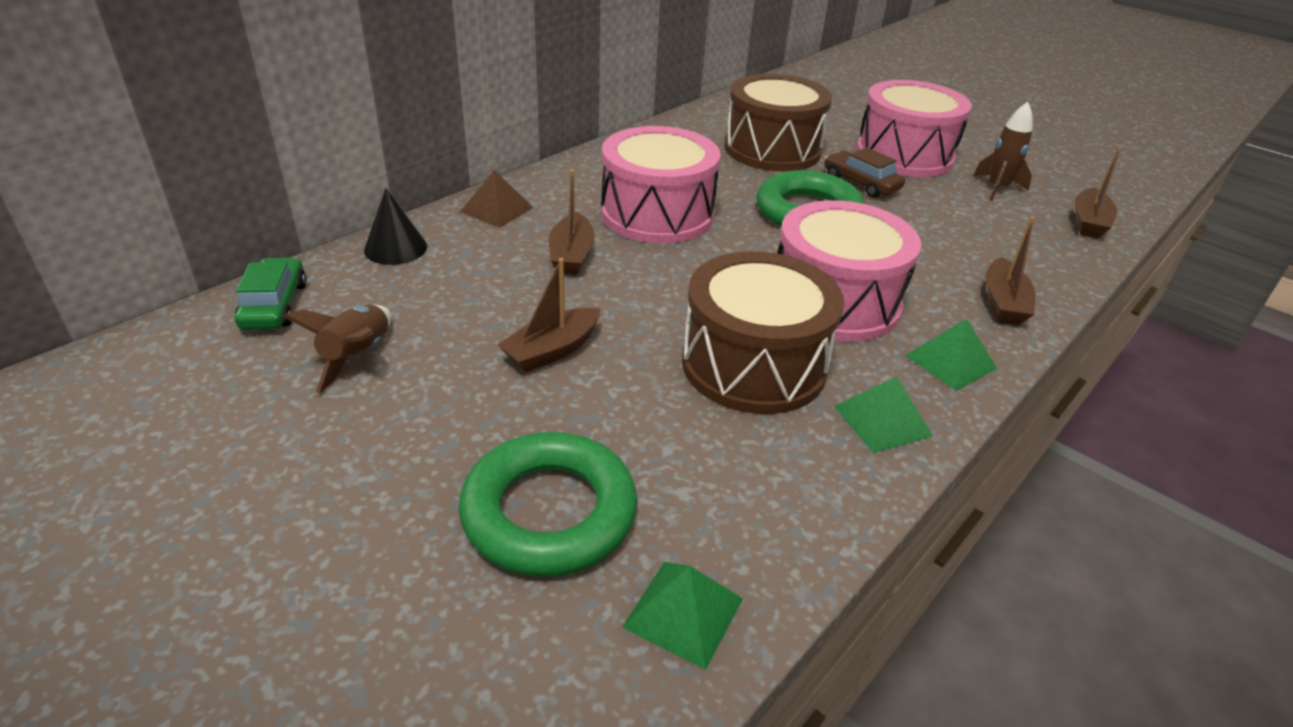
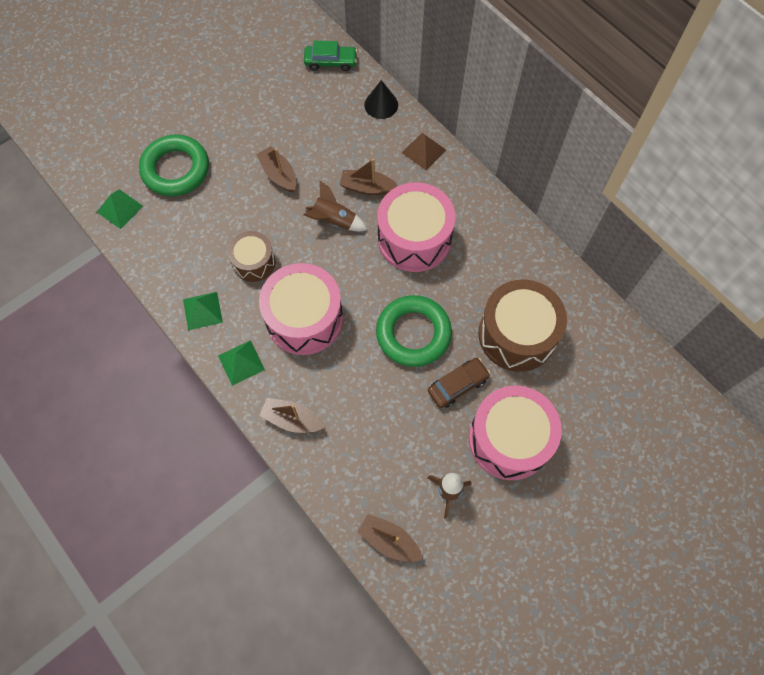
camera: 100 degrees right, 30 degrees up
brown rocket [283,304,391,393] -> brown rocket moved to [304,180,368,231]
brown drum [682,251,844,414] -> brown drum [228,231,275,282], size x0.57

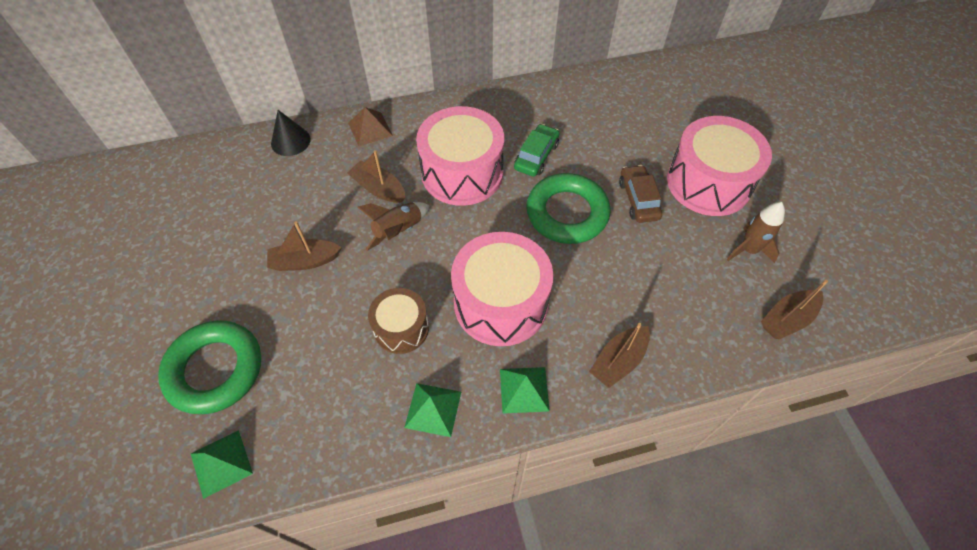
camera: 65 degrees left, 10 degrees down
green car [304,41,357,71] -> green car moved to [514,124,560,177]
brown boat [340,158,398,195] -> brown boat turned 90 degrees clockwise [347,150,405,203]
brown drum [478,279,567,372] -> none

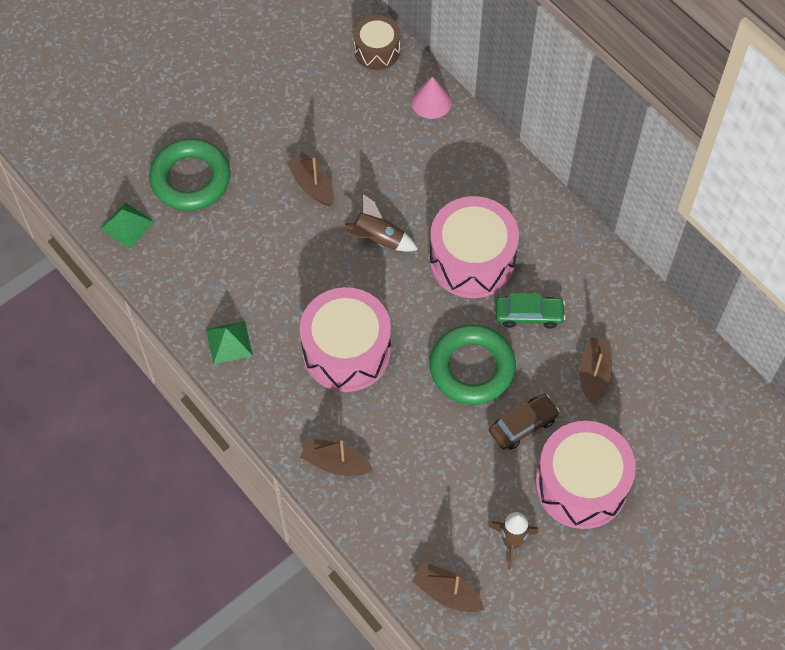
camera: 65 degrees right, 5 degrees up
black cone [271,110,311,156] -> pink cone [411,76,452,119]
brown boat [347,150,405,203] -> brown boat moved to [579,337,612,403]
brown pyramid [348,107,393,146] -> none
brown drum [368,288,429,354] -> brown drum moved to [354,15,400,70]
green pyramid [500,367,550,413] -> none

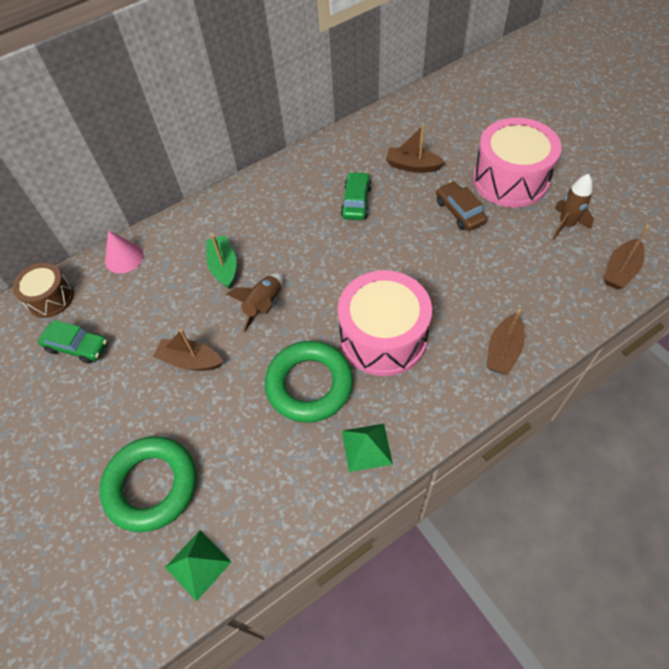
camera: 80 degrees left, 5 degrees down
brown boat [286,152,334,206] -> brown boat turned 45 degrees clockwise [153,329,223,371]
pink drum [429,196,519,298] -> none
green ring [429,324,516,405] -> green ring moved to [265,341,353,423]
none -> green car [38,320,108,364]
none -> green boat [206,234,237,289]

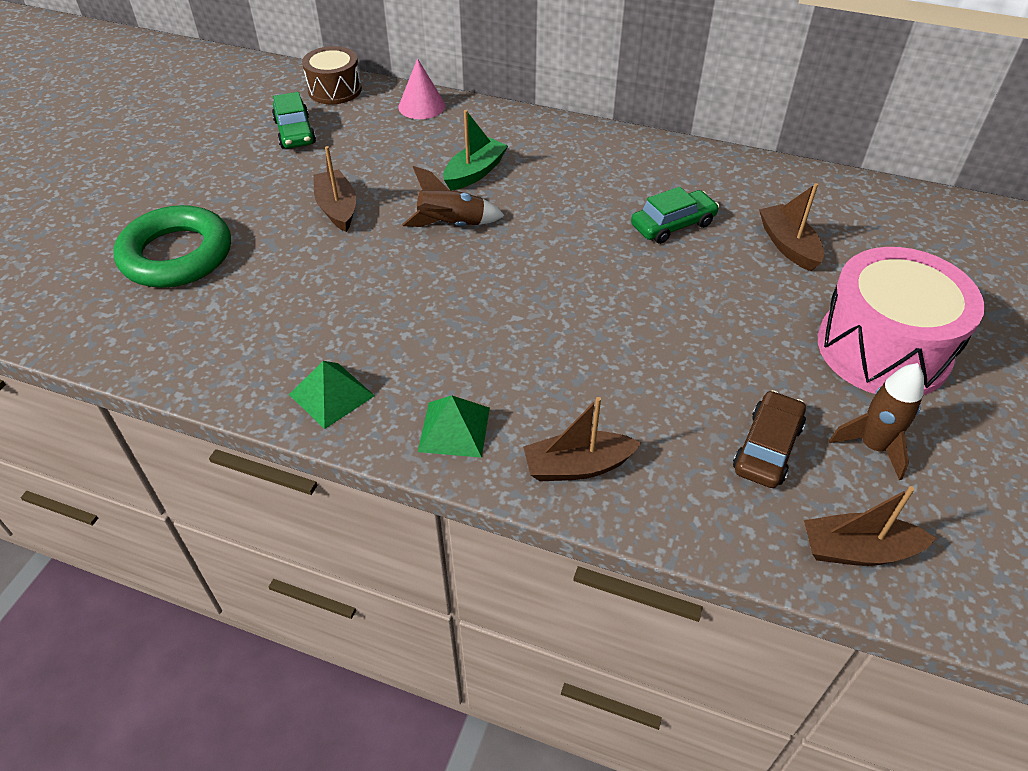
camera: 50 degrees right, 10 degrees down
green pyramid [165,530,232,601] -> green pyramid moved to [418,395,490,458]
green ring [265,341,353,423] -> none
pink drum [338,270,432,376] -> none
brown car [436,181,487,231] -> brown car moved to [733,390,806,488]

